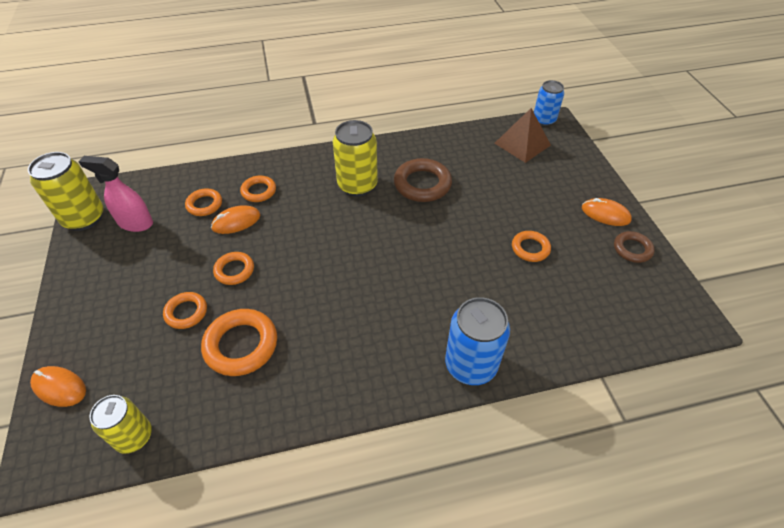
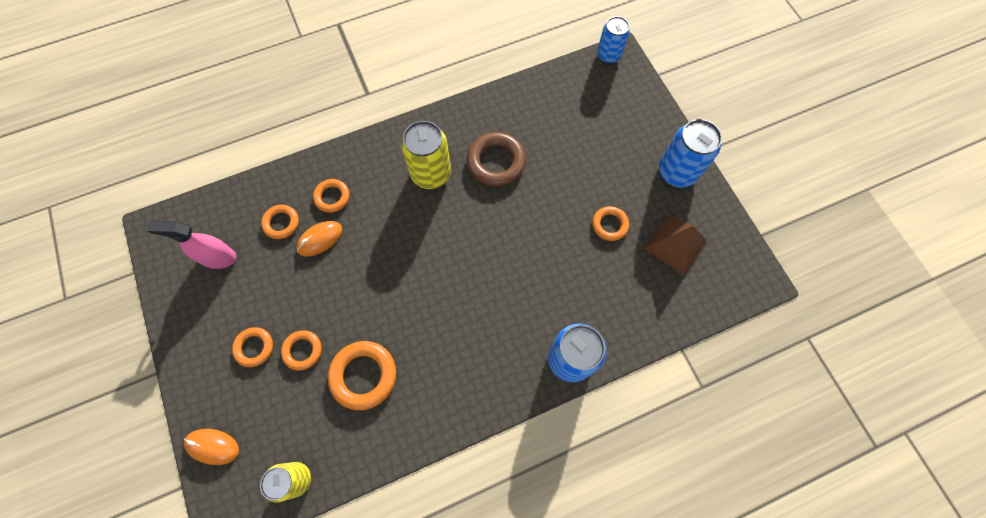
camera: 10 degrees left, 20 degrees up
yellow can [28,152,104,231] -> none
orange ring [213,252,254,285] -> orange ring moved to [232,327,273,367]
brown pyramid [494,108,551,163] -> brown pyramid moved to [644,215,707,275]
orange mouse [582,198,632,226] -> blue can [659,119,722,188]
brown ring [614,231,655,263] -> none

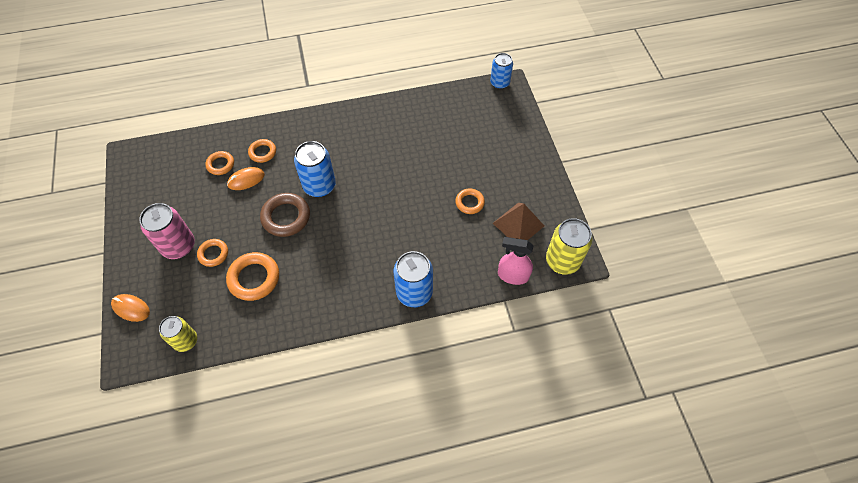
camera: 10 degrees right, 10 degrees down
pink spray bottle [147,221,236,269] -> pink spray bottle moved to [498,237,533,285]
orange ring [232,327,273,367] -> pink can [139,203,195,259]
yellow can [401,121,451,189] -> yellow can moved to [546,218,592,275]
brown ring [467,132,526,186] -> brown ring moved to [260,193,310,237]
blue can [659,119,722,188] -> blue can moved to [294,141,336,197]

